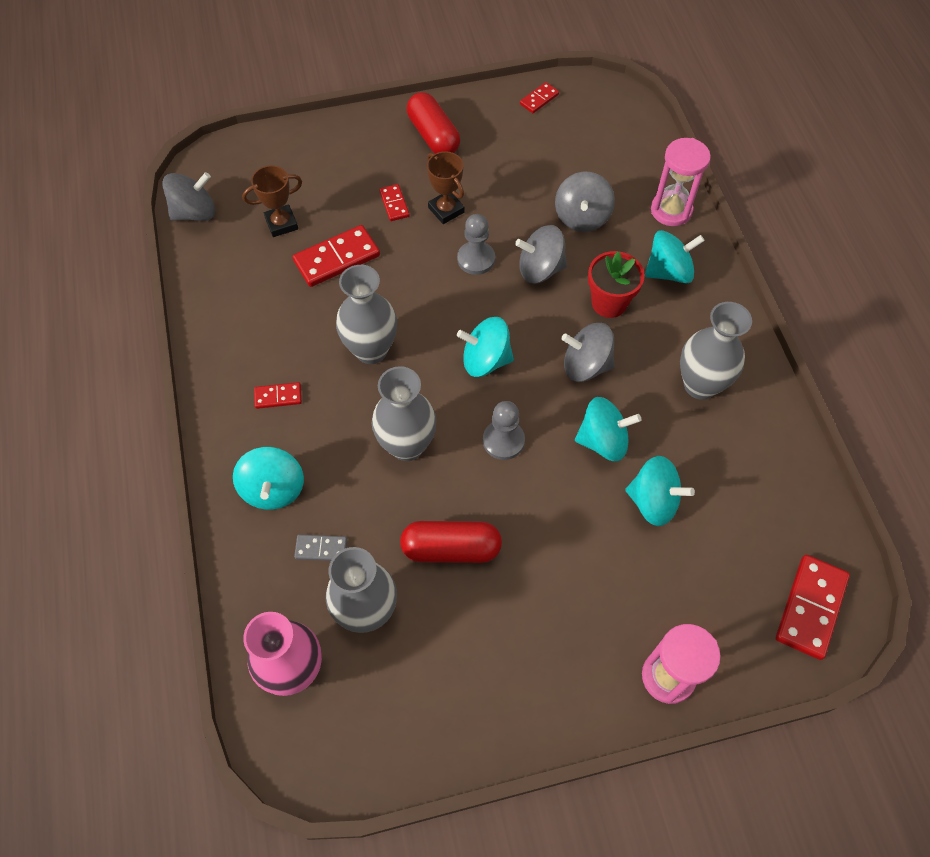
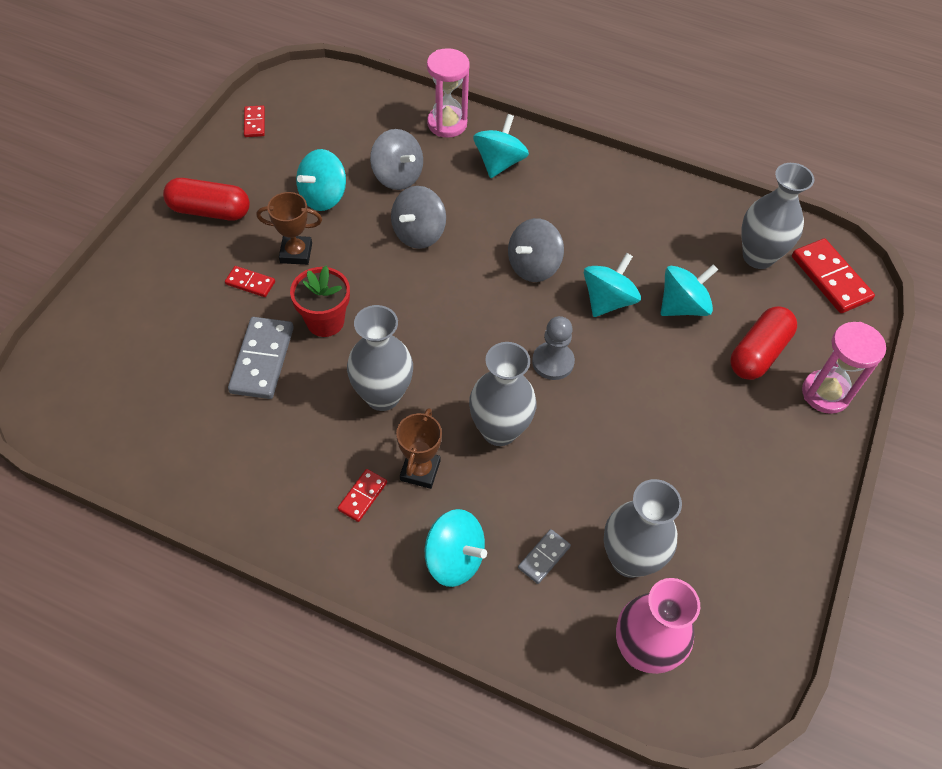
camera: 55 degrees left, 5 degrees down
grey spinning top [162,172,215,221] -> none
brown trophy [242,165,302,237] -> brown trophy moved to [396,408,442,489]
red domino [293,225,380,287] -> grey domino [228,317,294,399]
red capsule [400,521,502,563] -> red capsule moved to [730,306,797,380]
grey pawn [457,214,495,275] -> none
turquoise spinning top [457,317,514,377] -> turquoise spinning top moved to [296,149,346,211]
red flower pot [588,251,645,318] -> red flower pot moved to [290,266,350,337]
grey vase [680,302,752,400] -> grey vase moved to [741,163,814,269]

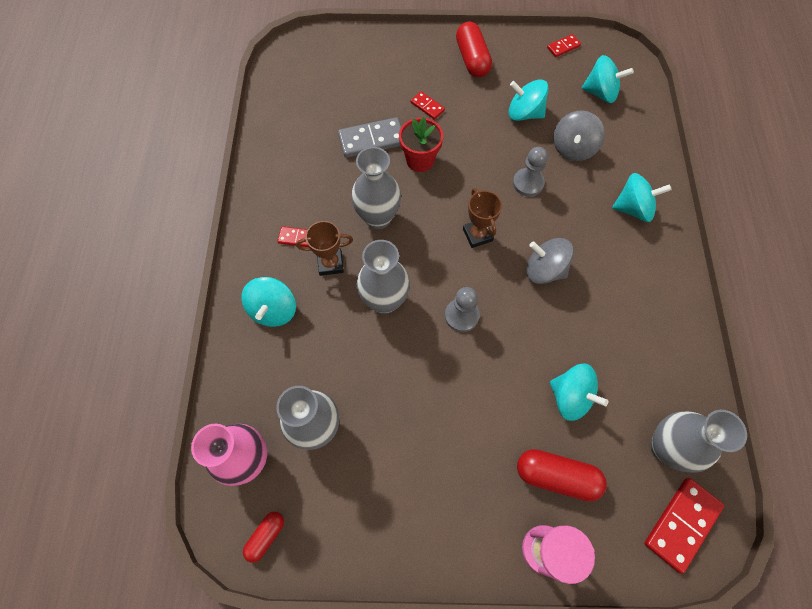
camera: 70 degrees right, 10 degrees up
red domino [225,266,275,297] -> red domino turned 45 degrees counterclockwise [411,91,445,120]
brown trophy [257,192,322,265] -> brown trophy moved to [463,188,502,248]
grey spinning top [391,186,446,249] -> grey pawn [513,147,548,197]
pink hourglass [427,48,470,138] -> none
grey domino [518,529,571,584] -> none
turquoise spinning top [584,253,641,317] -> turquoise spinning top moved to [581,55,634,103]
none -> red capsule [243,512,284,563]

